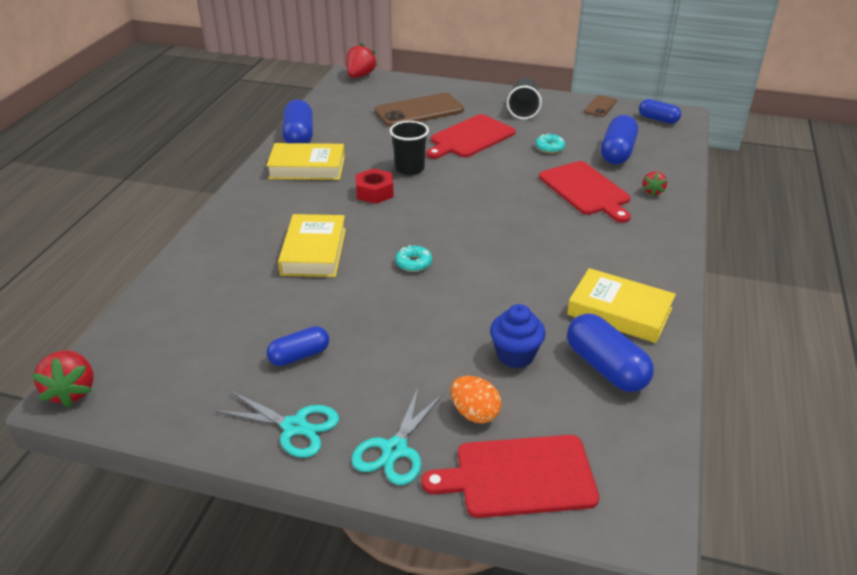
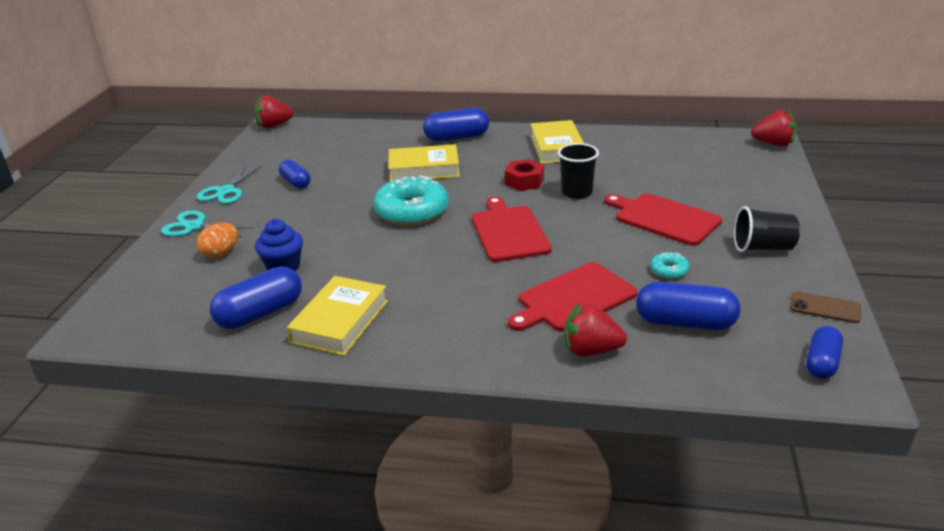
camera: 85 degrees right, 5 degrees down
blue capsule [282,100,313,143] -> blue capsule moved to [423,108,489,142]
brown phone [375,93,464,127] -> none
turquoise donut [395,245,432,272] -> turquoise donut [374,176,449,225], size x2.26
red cutting board [421,435,599,518] -> red cutting board moved to [472,196,552,262]
red strawberry [643,171,667,196] -> red strawberry [564,303,627,356], size x1.66

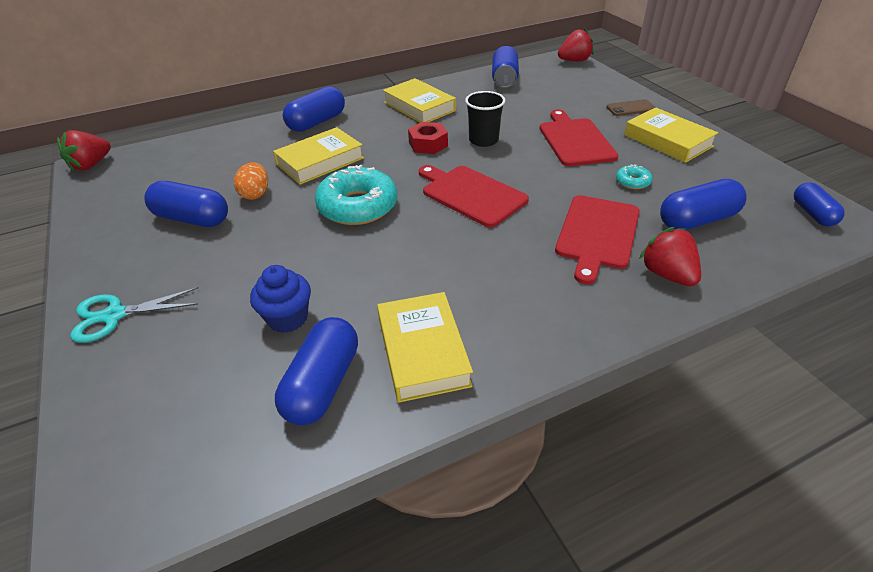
camera: 35 degrees left, 10 degrees up
turquoise scissors [197,165,262,204] -> none
orange egg [197,223,238,258] -> orange egg moved to [234,162,268,200]
blue capsule [279,160,310,189] -> blue capsule [144,181,228,227], size x1.57
red strawberry [564,303,627,356] -> red strawberry turned 90 degrees clockwise [639,227,701,286]
red cutting board [604,193,722,246] -> red cutting board turned 75 degrees clockwise [539,110,618,166]
black cup [734,206,800,252] -> yellow book [624,108,718,163]
brown phone [790,291,861,323] -> brown phone moved to [606,99,656,116]
none -> blue can [492,46,519,88]

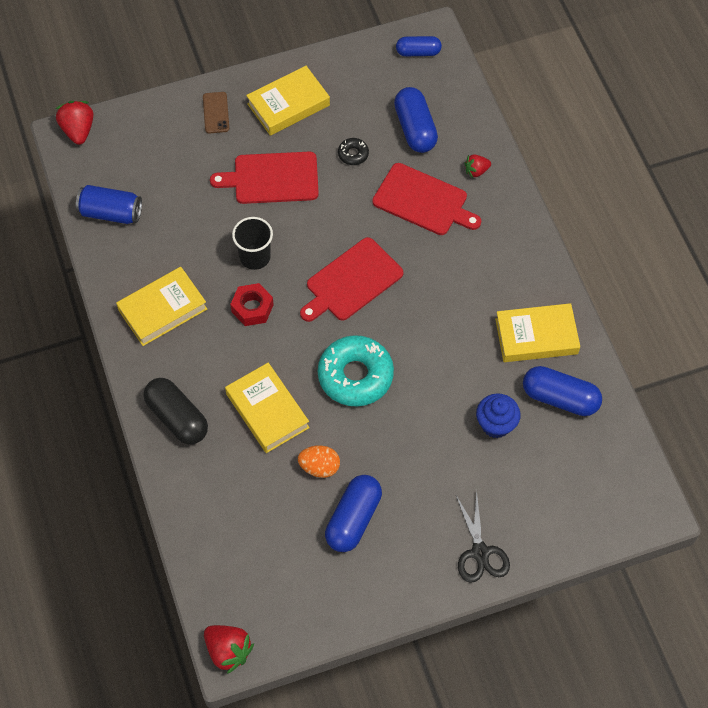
camera: 85 degrees left, 20 degrees up
turquoise scissors [70,287,198,343] -> black scissors [456,491,510,583]
blue capsule [282,86,345,132] -> black capsule [144,378,208,444]
turquoise donut [616,165,652,189] -> black donut [338,138,369,165]
red strawberry [639,227,701,286] -> red strawberry [465,154,491,178], size x0.60

